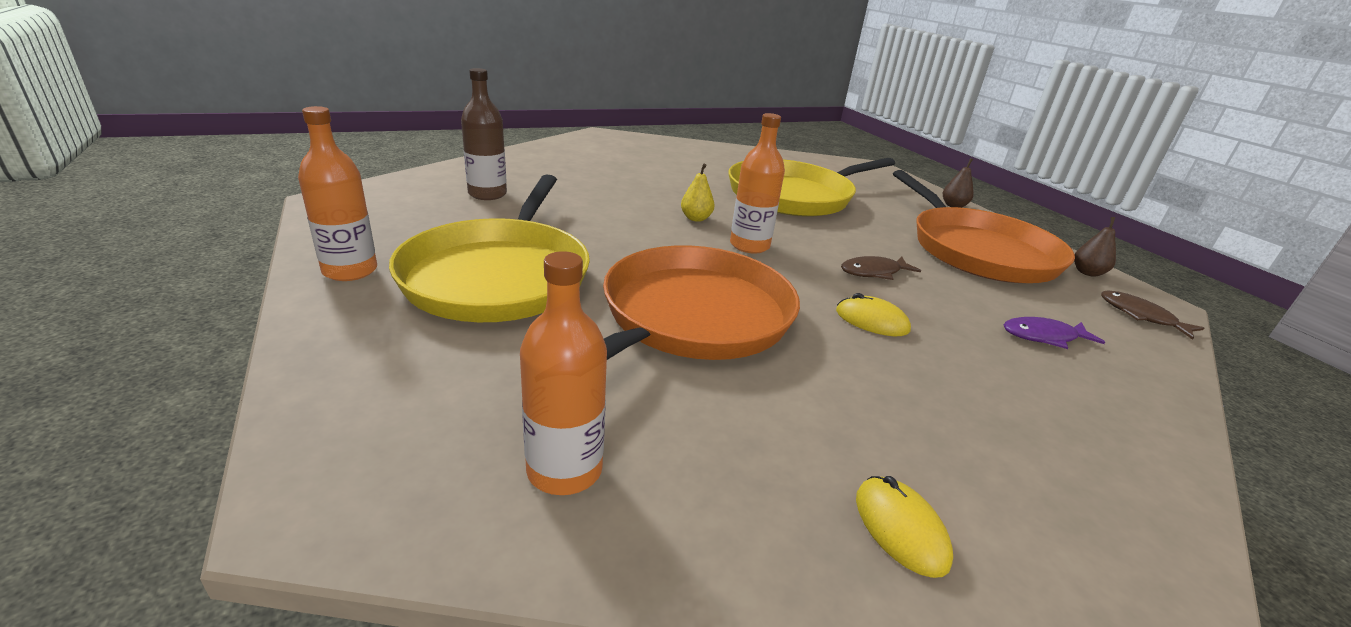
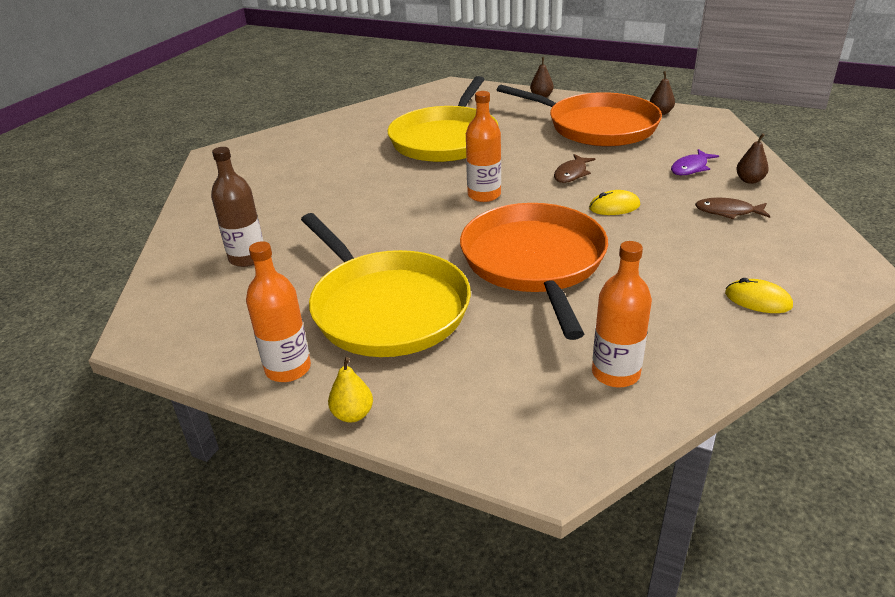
camera: 35 degrees left, 5 degrees up
yellow pear [681,164,715,222] -> yellow pear moved to [328,357,373,423]
brown fish [1101,291,1204,340] -> brown fish moved to [695,198,770,219]
none -> brown pear [736,133,769,184]

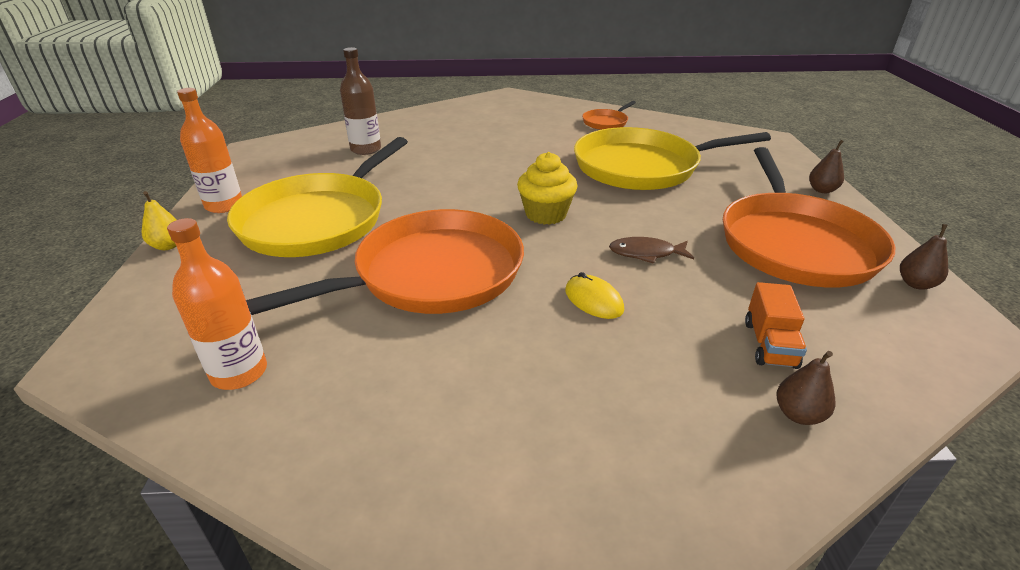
camera: 60 degrees right, 0 degrees up
orange bottle [466,91,501,202] -> yellow cupcake [517,152,578,225]
purple fish [671,149,719,175] -> orange truck [745,282,807,369]
brown fish [695,198,770,219] -> none
yellow mouse [725,278,793,313] -> none
none -> orange pan [582,101,636,130]

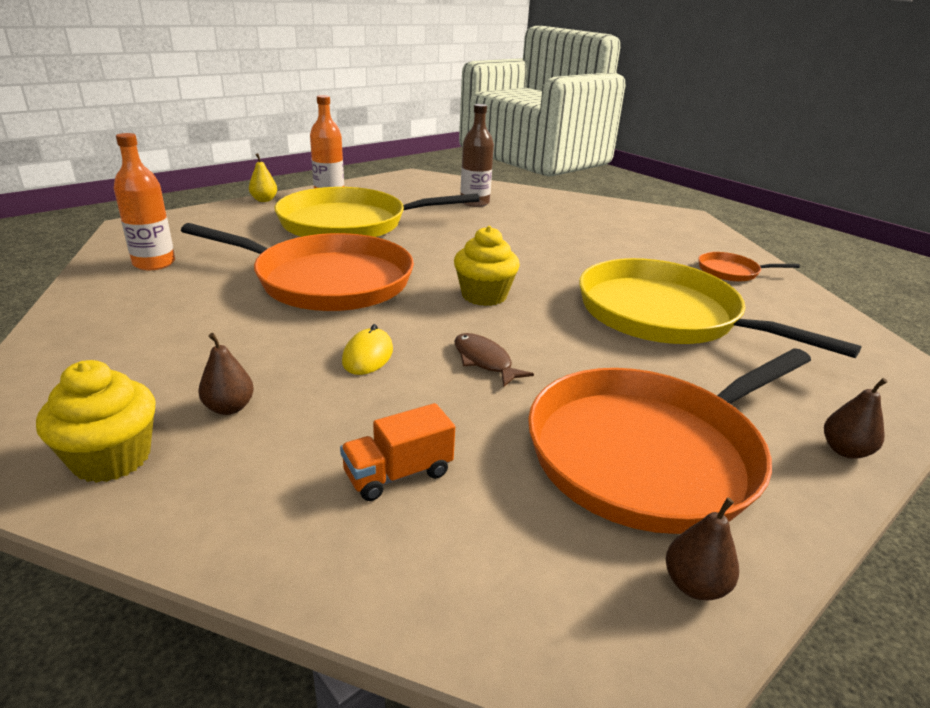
camera: 50 degrees right, 5 degrees down
brown pear [776,351,835,425] -> brown pear moved to [198,333,254,415]
none -> yellow cupcake [36,360,155,483]

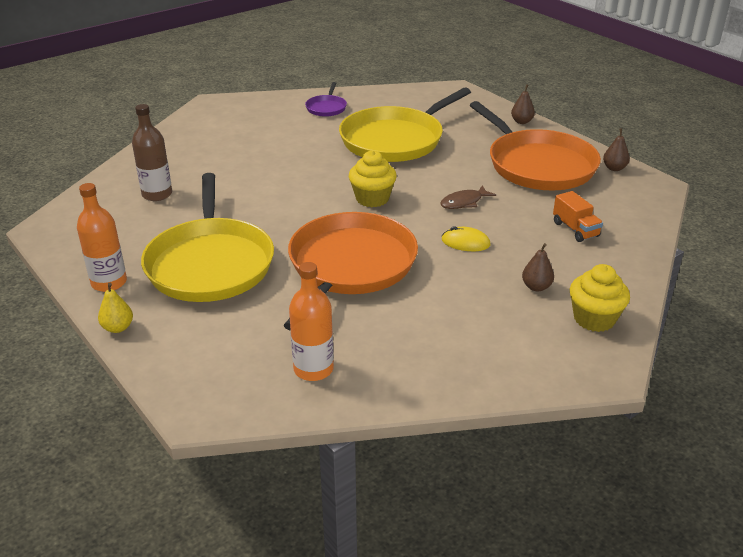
camera: 85 degrees left, 5 degrees up
orange pan [698,252,800,282] -> purple pan [305,82,347,117]

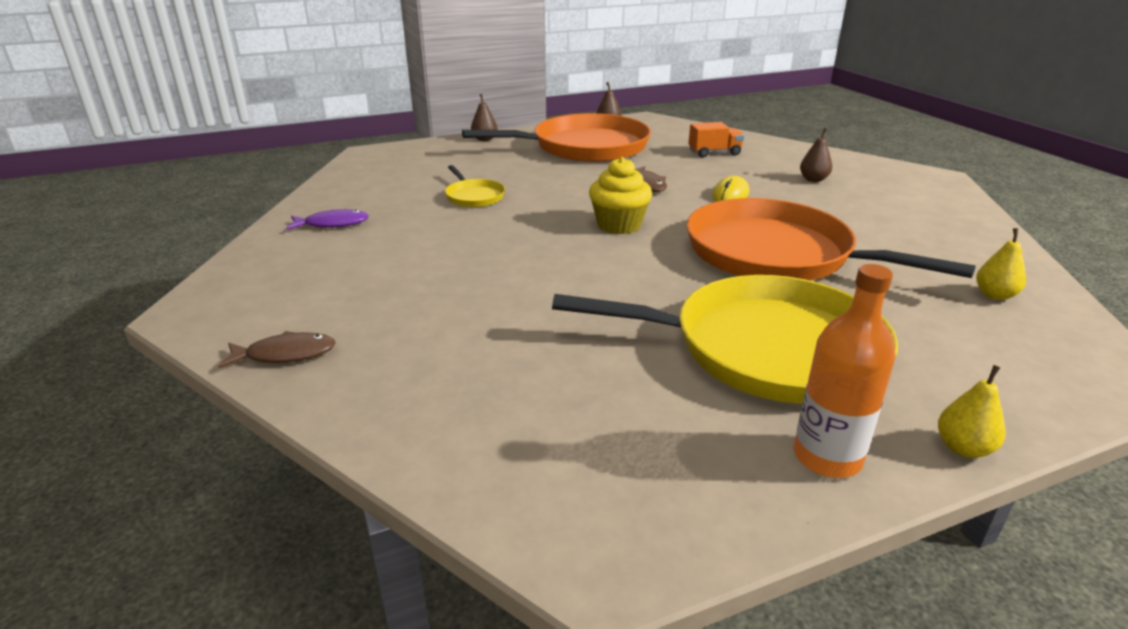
camera: 75 degrees left, 5 degrees down
brown bottle [132,104,172,201] -> none
orange bottle [289,262,334,381] -> yellow pear [976,228,1026,300]
purple pan [305,82,347,117] -> purple fish [286,209,369,230]
yellow pan [339,88,471,162] -> yellow pan [445,165,505,207], size x0.43
yellow cupcake [570,264,630,332] -> none
none -> brown fish [218,331,336,368]

